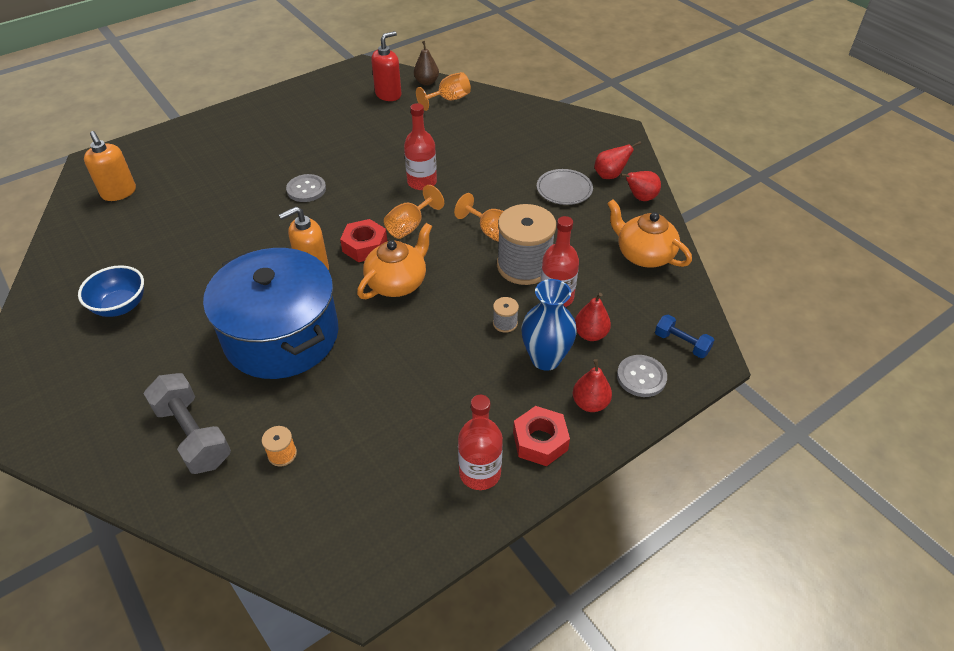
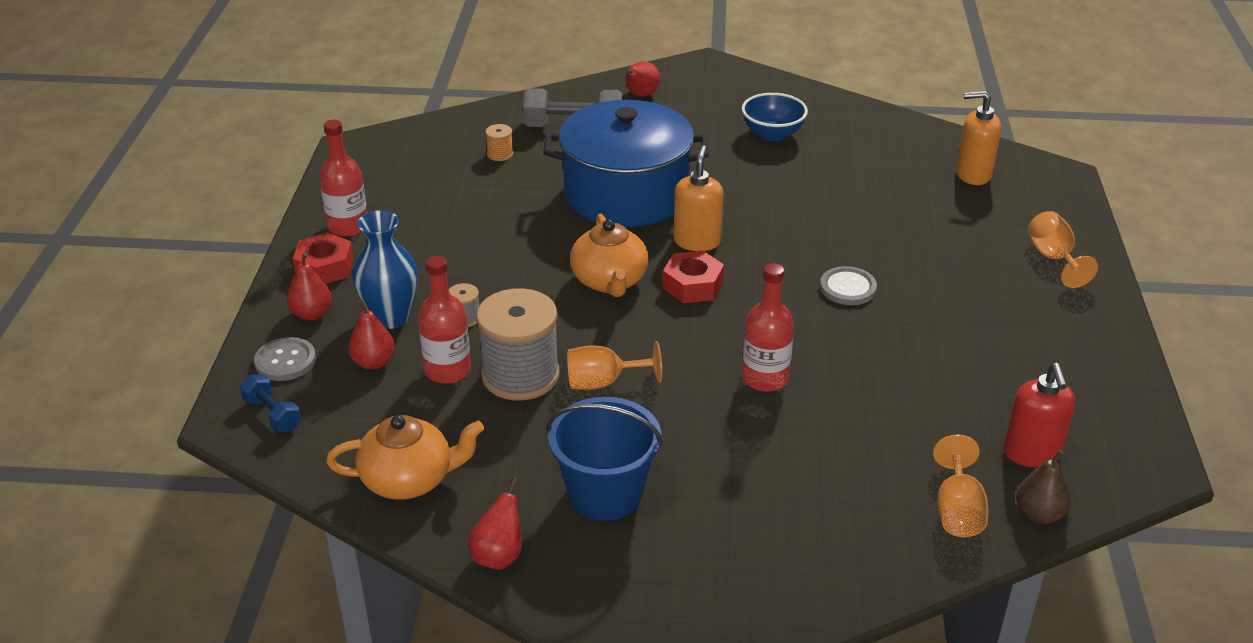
camera: 130 degrees right, 10 degrees down
orange goblet [384,185,444,239] -> orange goblet moved to [1028,211,1098,288]
grey plate [537,169,593,205] -> blue bucket [547,397,663,521]
red pear [594,141,641,179] -> red pear moved to [626,61,660,97]
blue dumbbell [655,315,714,358] -> blue dumbbell turned 60 degrees clockwise [240,375,301,432]

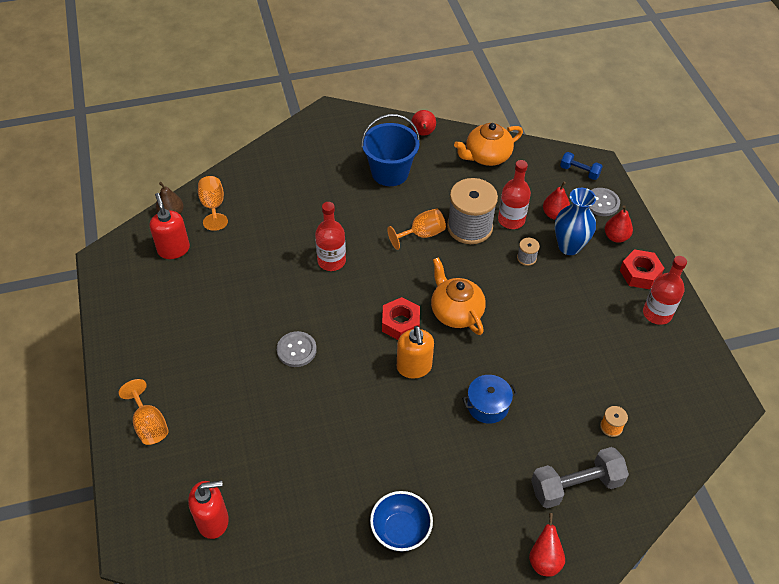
camera: 160 degrees right, 15 degrees up
blue pot [543,100,709,227] -> blue pot [462,375,517,424], size x0.42
orange soap dispenser [956,91,1001,185] -> red soap dispenser [188,480,229,539]

